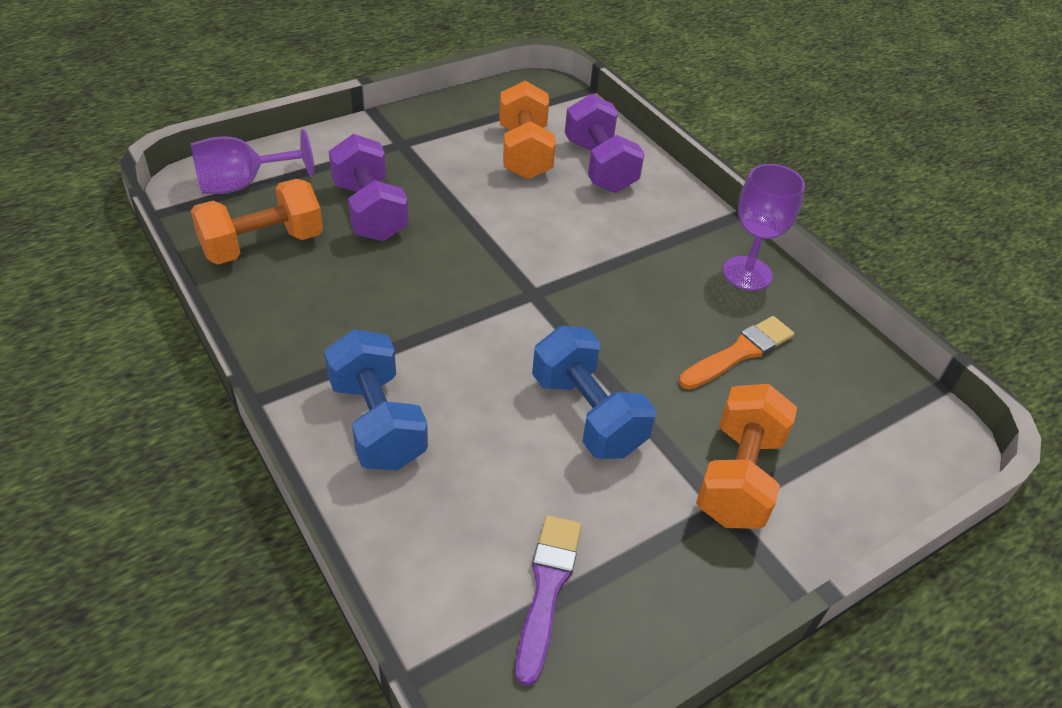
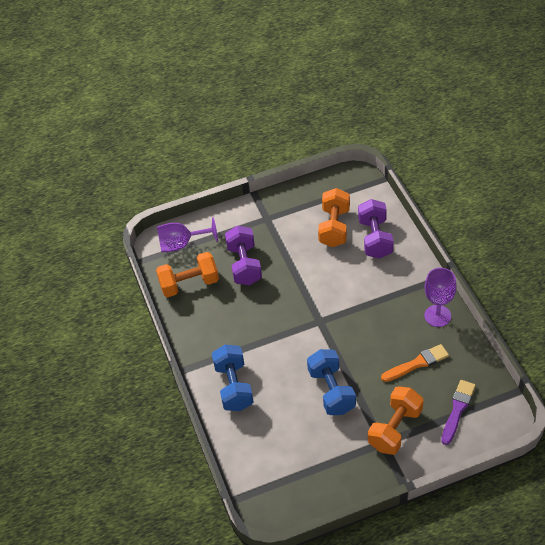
camera: 20 degrees right, 5 degrees up
purple brush [515,515,582,686] -> purple brush moved to [441,380,476,445]

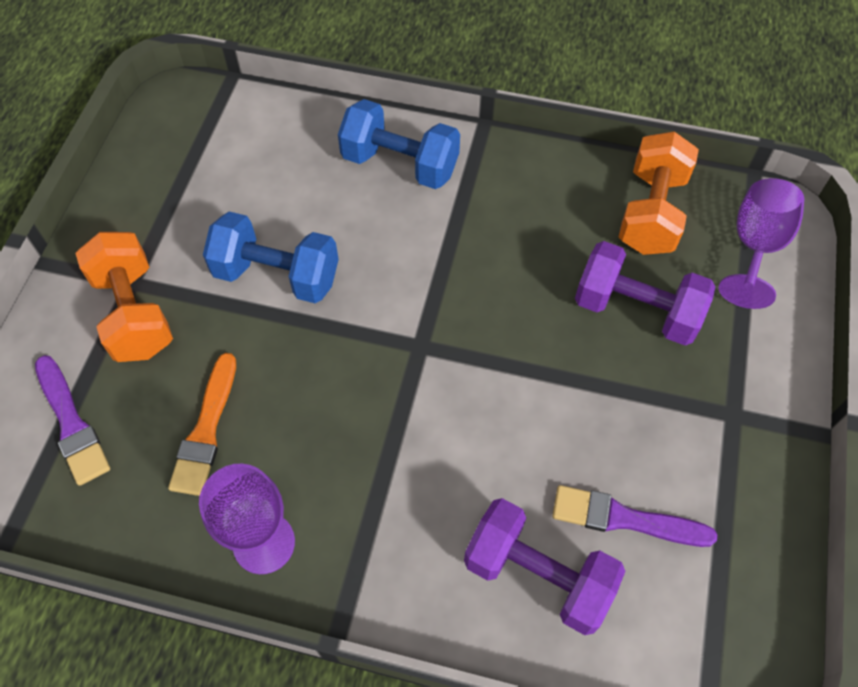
camera: 120 degrees right, 10 degrees up
orange dumbbell [318,188,350,247] -> purple brush [552,485,717,547]

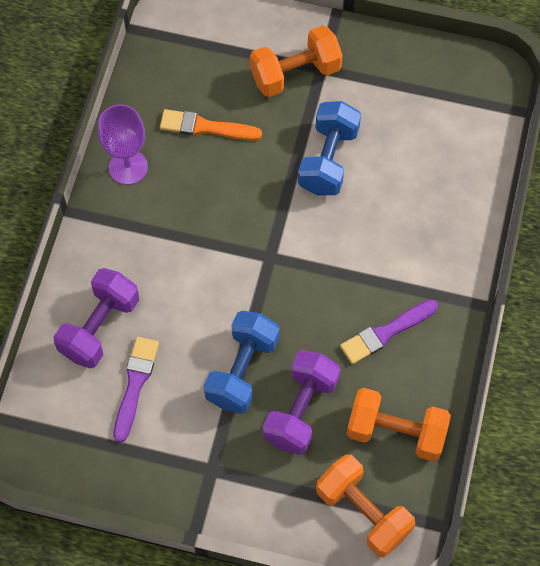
camera: 90 degrees right, 5 degrees up
purple brush [35,355,110,486] -> purple brush moved to [340,299,438,364]
blue dumbbell [338,99,460,189] -> blue dumbbell moved to [204,311,280,414]
purple goblet [719,178,804,309] -> orange dumbbell [316,454,415,557]

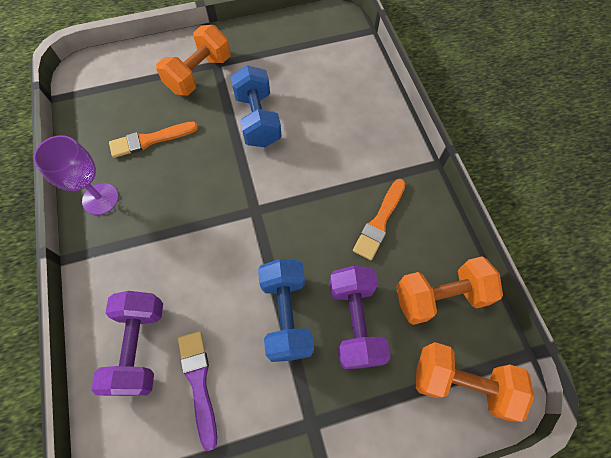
camera: 30 degrees left, 0 degrees up
purple brush [340,299,438,364] -> orange brush [353,179,406,260]

